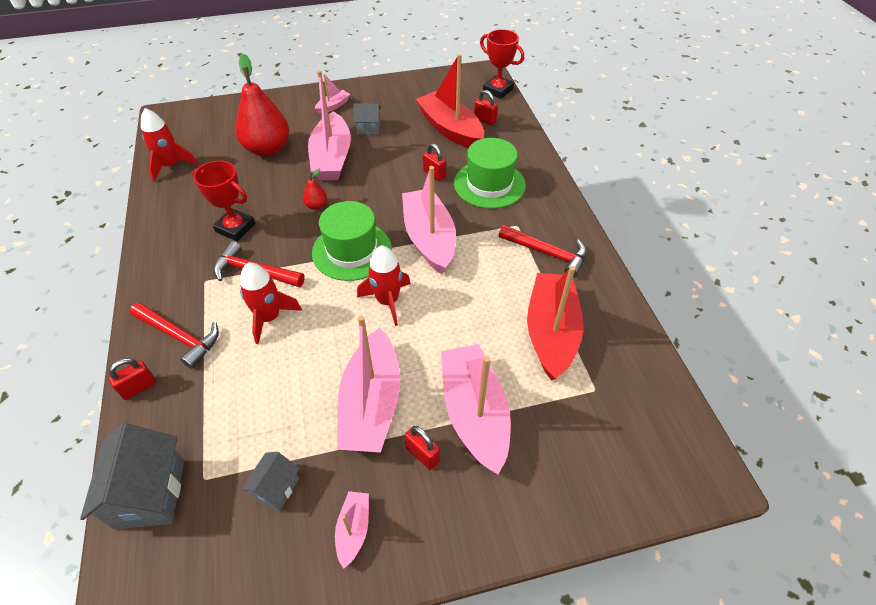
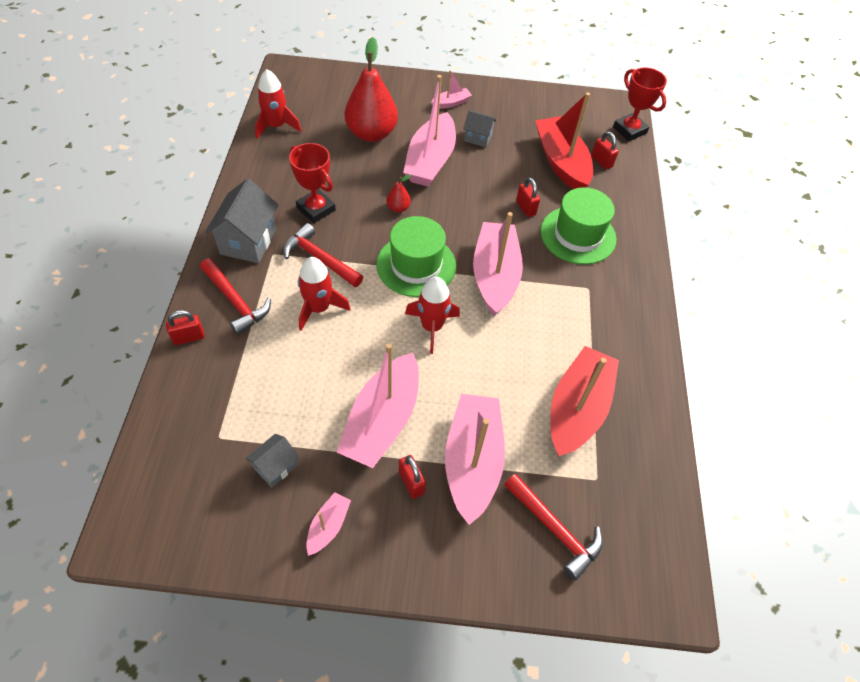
camera: 15 degrees right, 5 degrees up
grey house [80,423,184,529] -> grey house moved to [205,179,278,263]
red hammer [499,225,587,278] -> red hammer moved to [504,474,603,581]

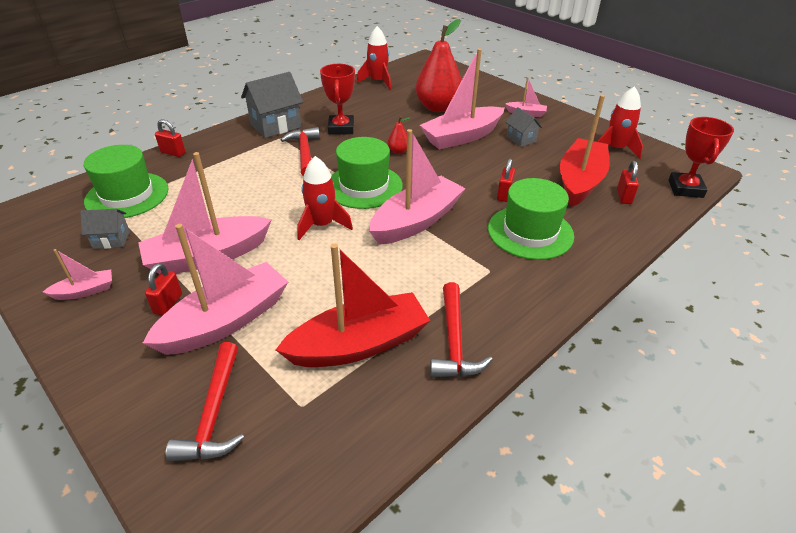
camera: 45 degrees right, 15 degrees down
red hammer [200,258,271,335] -> red hammer moved to [430,282,492,378]
red rocket [298,257,351,331] -> red rocket moved to [597,86,643,158]
none -> green hat [84,145,168,218]

